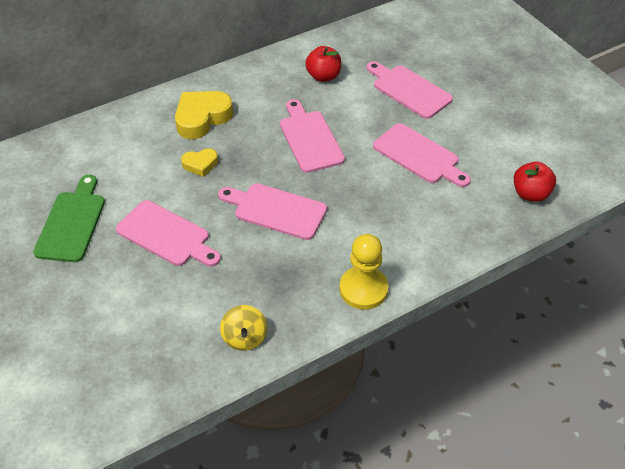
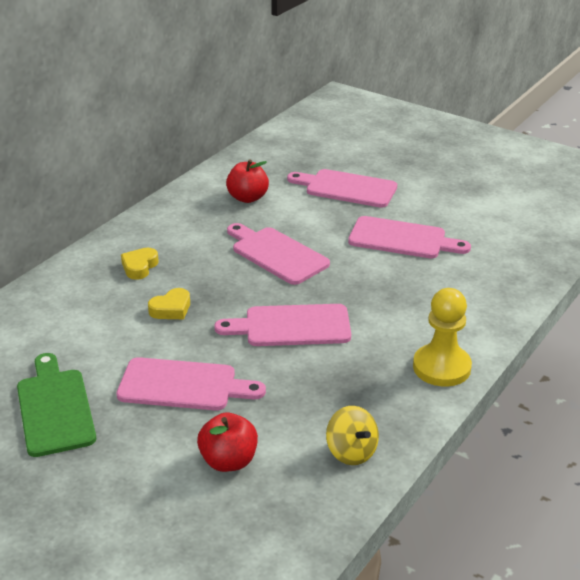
camera: 25 degrees left, 15 degrees down
yellow heart [175,91,233,139] -> yellow heart [121,248,159,280], size x0.55
red apple [514,162,556,202] -> red apple moved to [197,413,258,472]

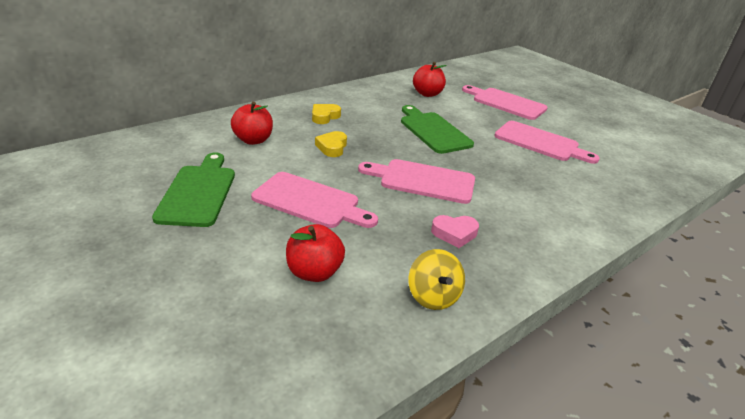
camera: 15 degrees right, 0 degrees up
yellow heart [148,288,190,319] -> yellow heart turned 120 degrees clockwise [315,131,347,157]
pink cutting board [227,223,330,285] -> green cutting board [401,105,474,154]
yellow pawn [413,288,472,387] -> none
none -> red apple [231,102,273,145]
none -> pink heart [431,215,479,248]

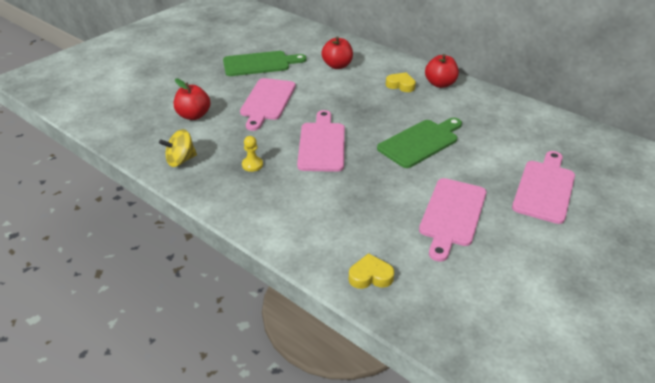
camera: 80 degrees right, 5 degrees up
yellow heart [315,131,347,157] -> yellow heart moved to [349,253,394,289]
red apple [413,62,447,97] -> red apple moved to [425,54,459,88]
pink heart [431,215,479,248] -> yellow pawn [242,136,263,172]

